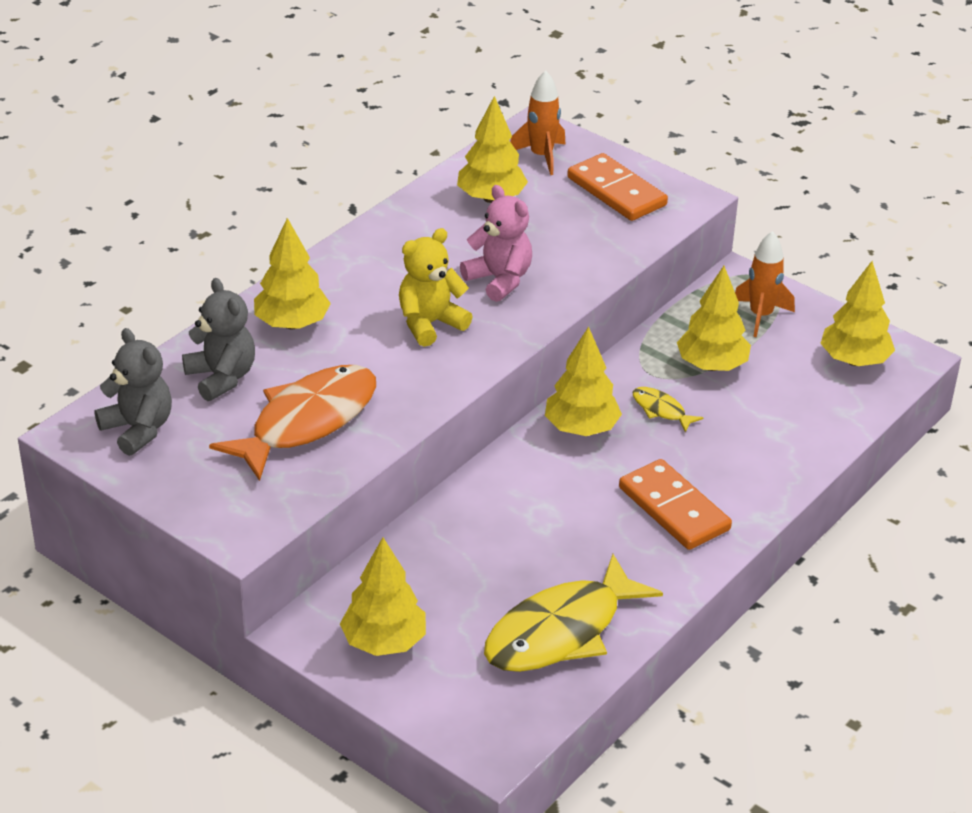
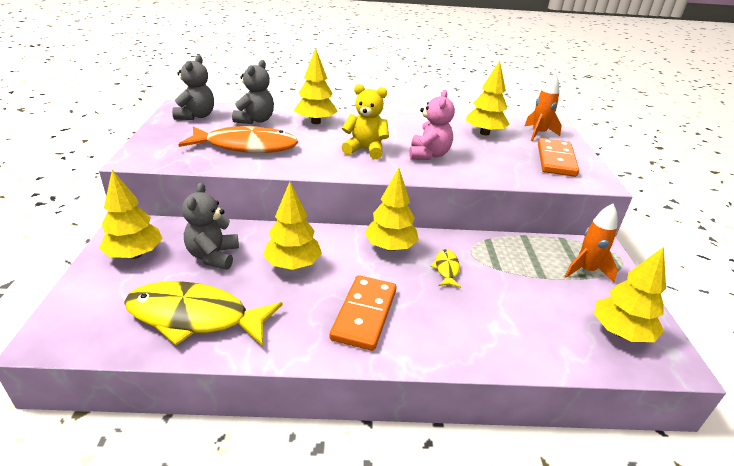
camera: 50 degrees right, 5 degrees down
yellow tree [677,266,751,371] -> yellow tree moved to [263,182,322,270]
none -> grey teddy bear [182,182,239,270]

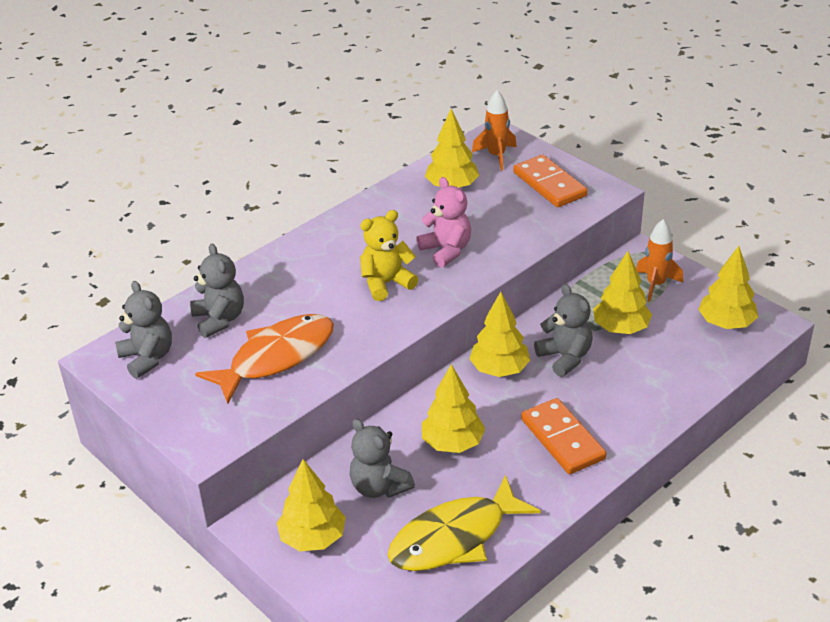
camera: 40 degrees left, 5 degrees up
yellow tree [294,48,338,124] -> yellow tree moved to [593,251,652,334]
yellow fish [430,249,461,288] -> grey teddy bear [534,284,593,377]

